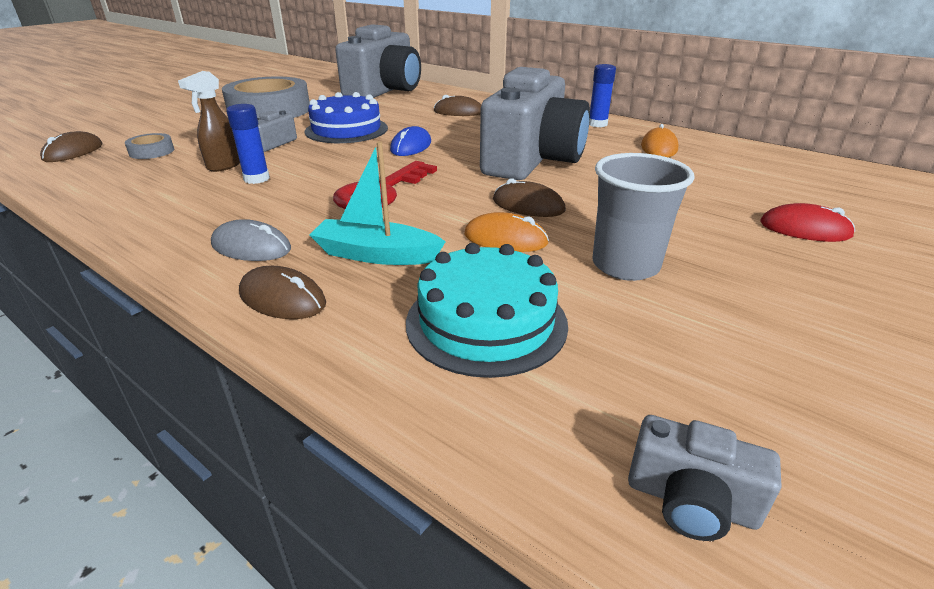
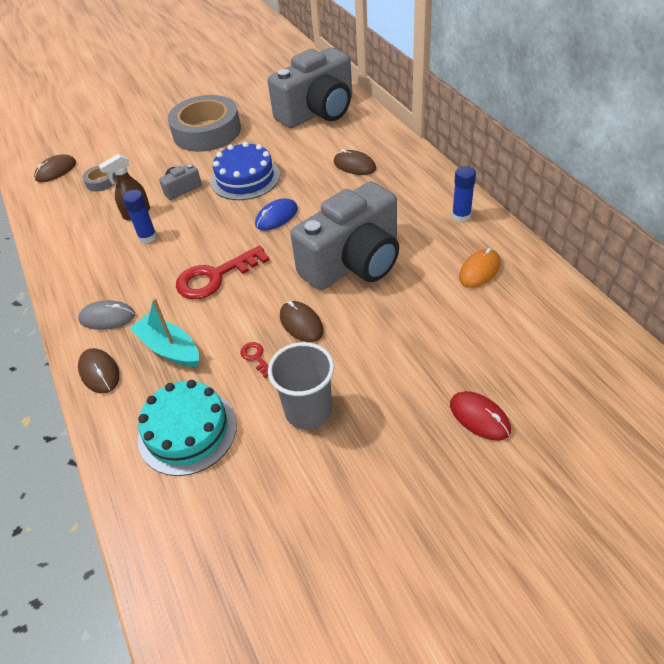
camera: 30 degrees right, 15 degrees up
grey mouse [211,219,291,261] -> grey mouse turned 45 degrees counterclockwise [78,300,135,330]
orange mouse [464,212,549,252] -> red key [240,342,269,378]
grey camera [628,415,781,541] -> none

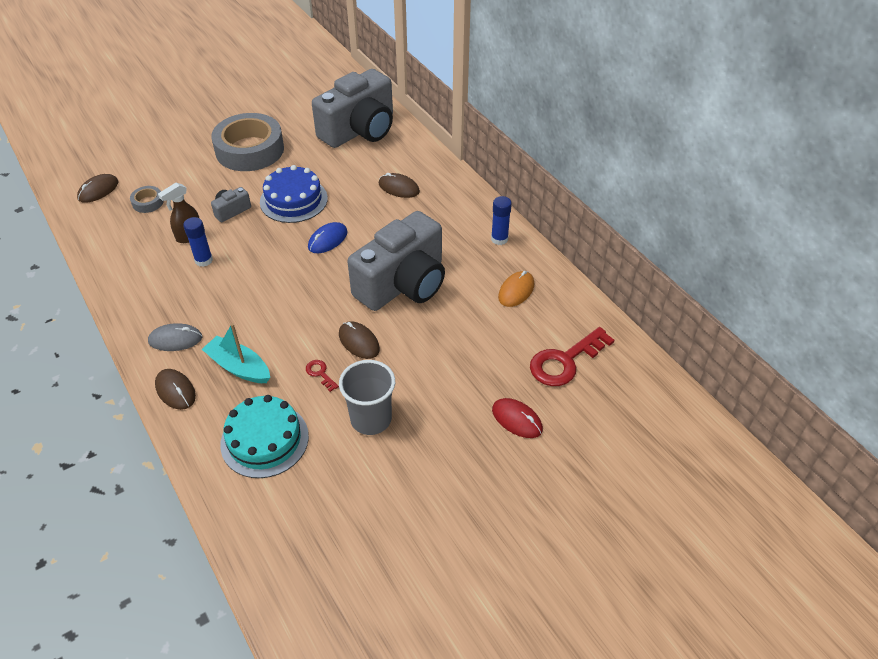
camera: 10 degrees left, 0 degrees up
red key [176,245,270,299] -> red key moved to [530,327,614,386]

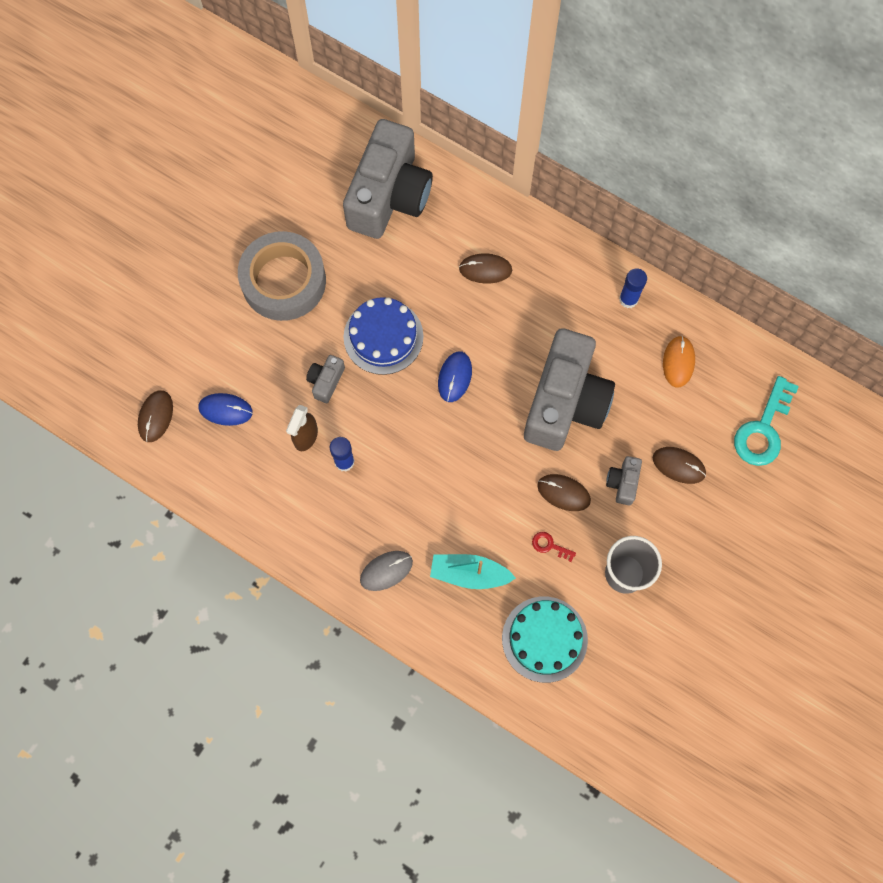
camera: 25 degrees left, 25 degrees up
grey tape [130,186,164,213] -> blue mouse [199,393,253,426]
brown mouse [155,369,196,410] -> brown mouse moved to [653,447,706,484]
red mouse [492,398,543,438] -> none
red key [530,327,614,386] -> turquoise key [734,376,799,466]
none -> grey camera [606,456,642,505]

